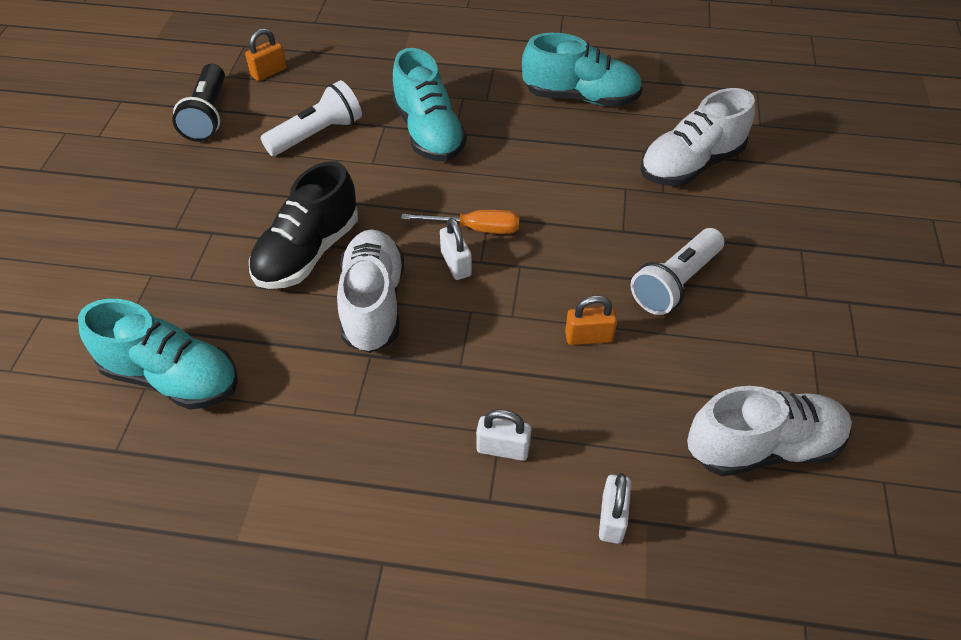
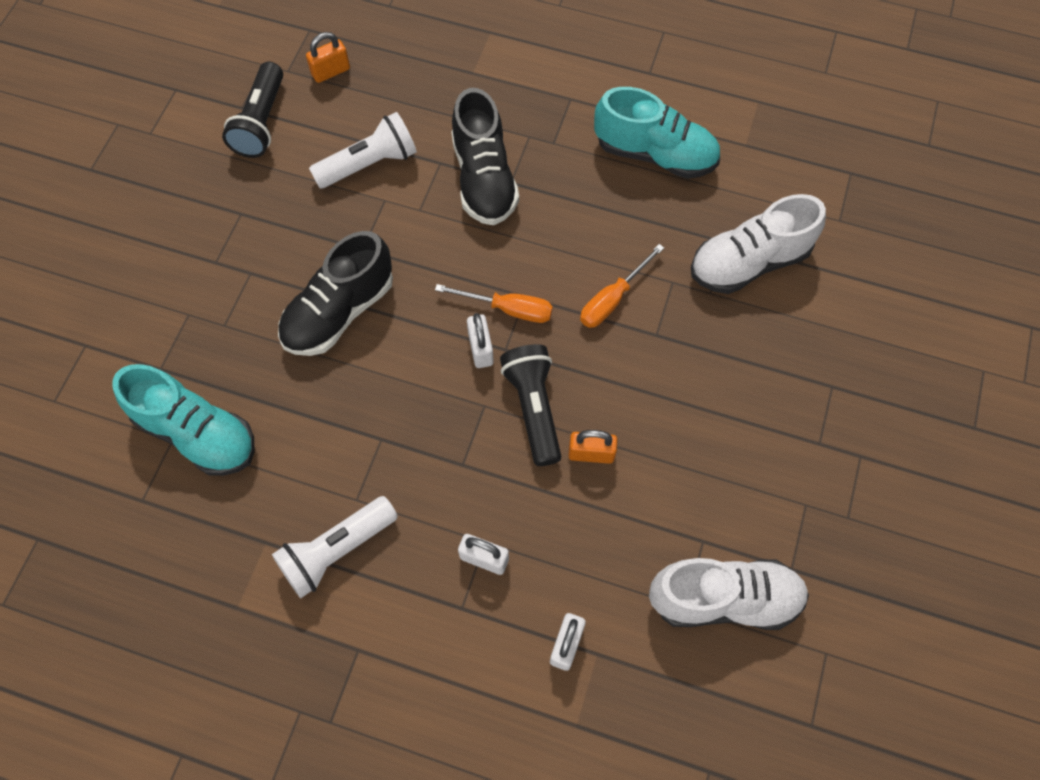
camera: 10 degrees right, 15 degrees up
white shoe [337,230,404,353] -> none
turquoise shoe [392,48,467,161] -> black shoe [451,88,519,225]
white flashlight [631,228,724,315] -> white flashlight moved to [272,496,398,598]
none -> black flashlight [500,344,561,466]
none -> orange screwdriver [580,244,664,328]

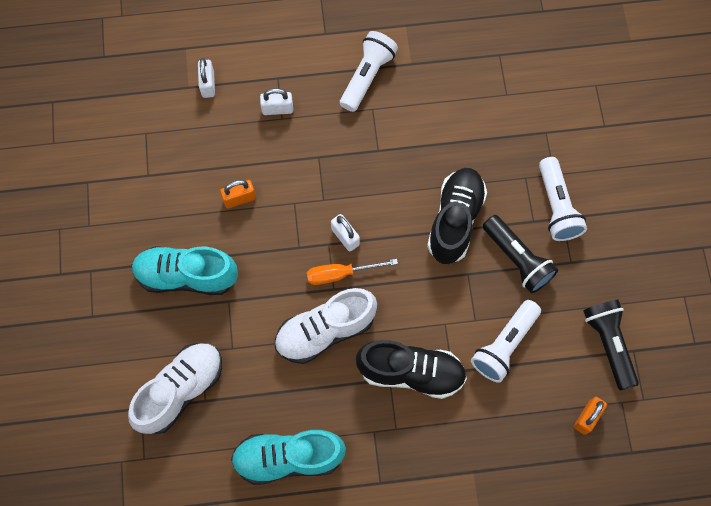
camera: 155 degrees right, 5 degrees up
turquoise shoe [113,364,254,476] -> turquoise shoe moved to [132,246,238,295]
black shoe [451,88,519,225] -> black shoe turned 135 degrees clockwise [356,340,467,399]
black flashlight [500,344,561,466] -> black flashlight moved to [483,215,558,293]
orange screwdriver [580,244,664,328] -> none
white shoe [649,558,809,630] -> white shoe moved to [275,288,377,364]
none -> white flashlight [539,157,587,241]

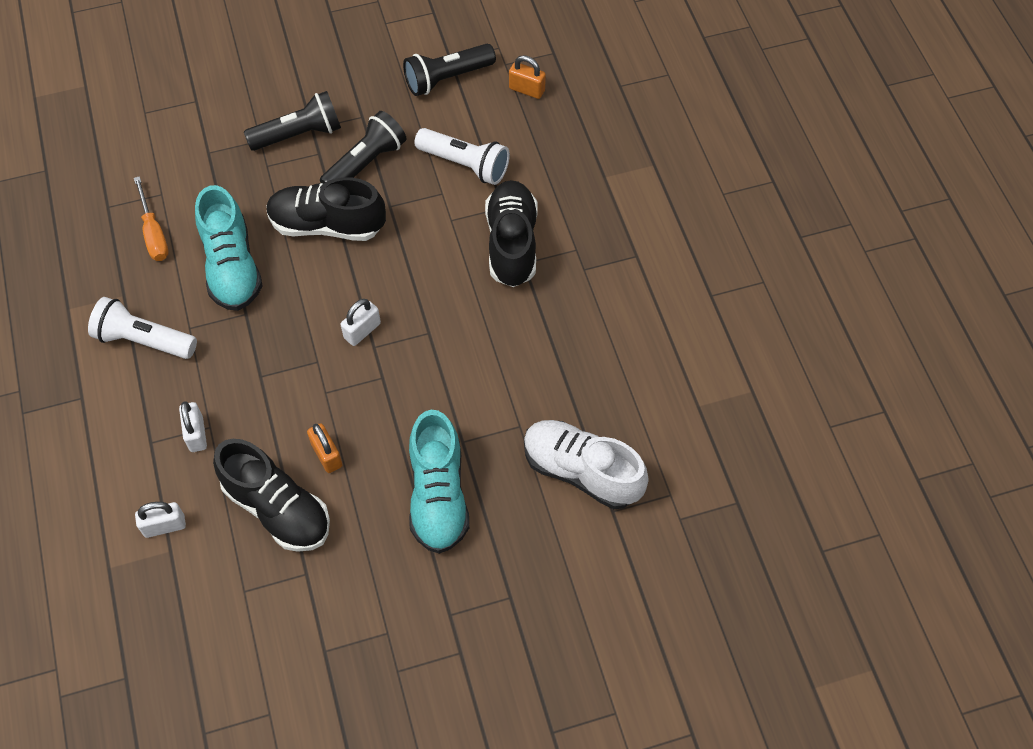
camera: 100 degrees left, 10 degrees down
turquoise shoe [231,430,346,485] -> turquoise shoe moved to [195,185,263,311]
white shoe [275,288,377,364] -> none
orange screwdriver [307,259,398,285] -> orange screwdriver moved to [134,176,169,261]
white flashlight [539,157,587,241] -> black flashlight [244,91,341,151]
none -> black shoe [213,439,330,552]

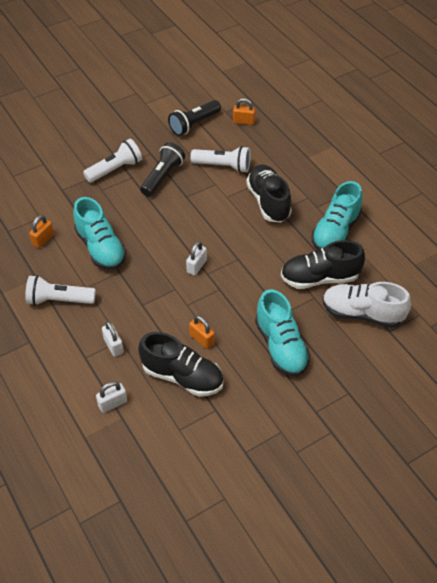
camera: 15 degrees left, 10 degrees down
orange screwdriver [134,176,169,261] -> orange padlock [29,215,54,248]
black flashlight [244,91,341,151] -> white flashlight [83,139,142,183]
black shoe [266,177,386,241] -> black shoe moved to [281,240,365,289]
none -> turquoise shoe [311,181,362,249]

